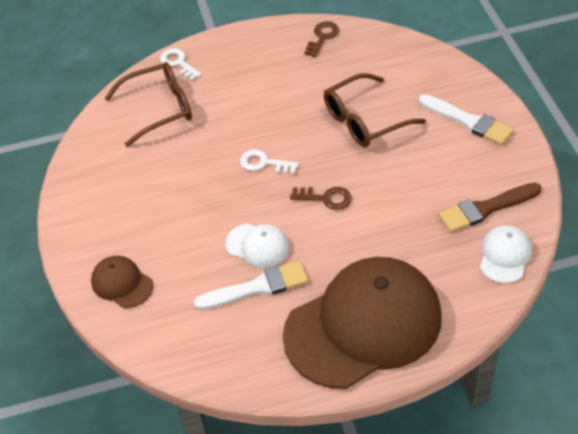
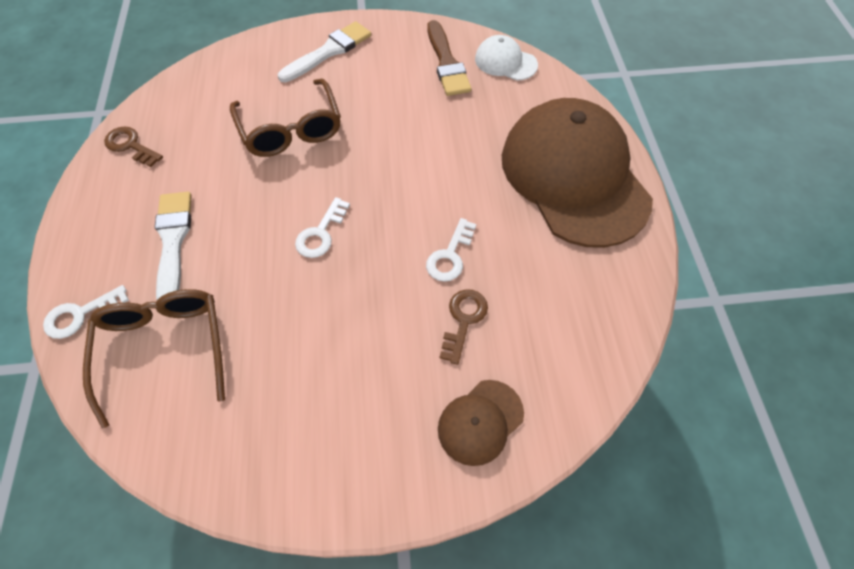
camera: 85 degrees left, 10 degrees up
white brush [194,261,308,310] -> white brush moved to [155,192,192,300]
white cap [226,224,290,268] -> white key [426,218,477,282]
brown key [290,187,352,210] -> brown key moved to [440,289,488,365]

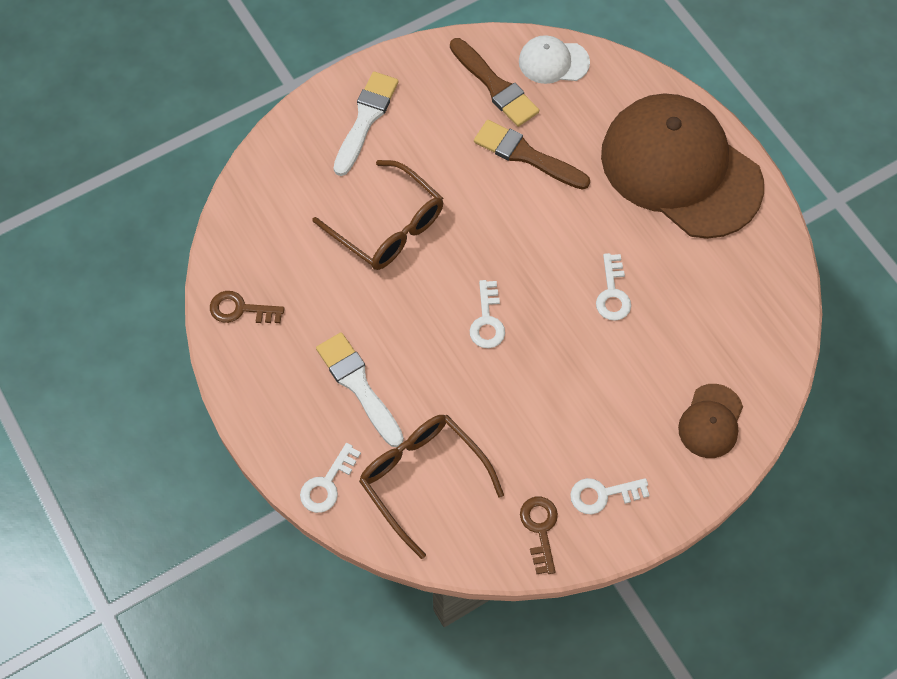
camera: 25 degrees left, 5 degrees up
brown key [440,289,488,365] -> brown key moved to [520,497,558,574]
none -> brown brush [474,120,590,190]
none -> white key [570,478,650,514]

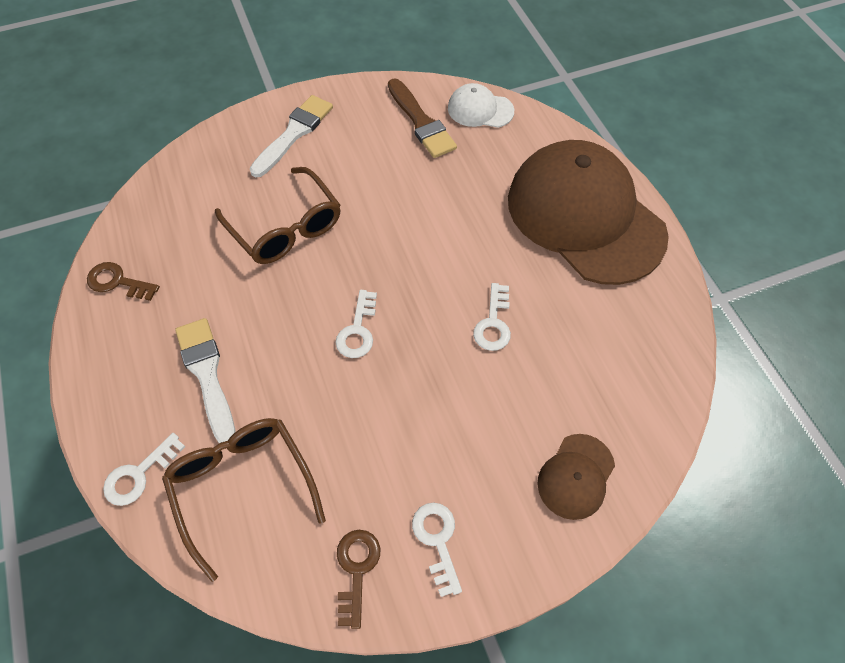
camera: 10 degrees right, 5 degrees down
brown brush [474,120,590,190] -> none
white key [570,478,650,514] -> white key turned 75 degrees clockwise [412,503,462,597]

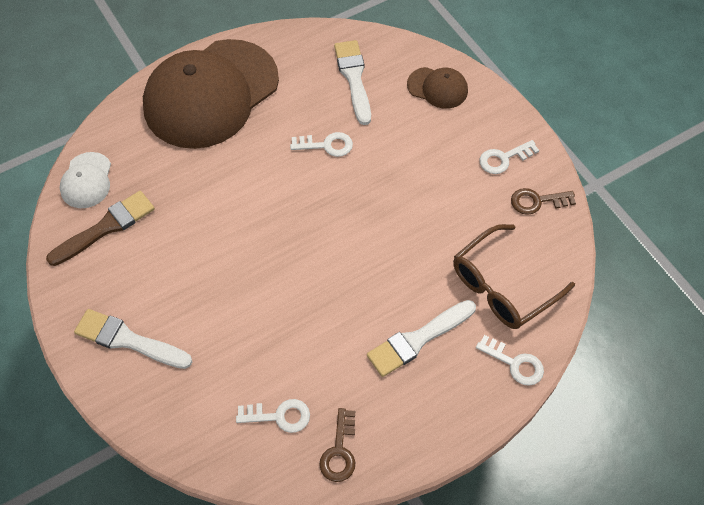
camera: 100 degrees left, 0 degrees up
brown glasses [215,167,340,264] -> none
white key [335,290,377,358] -> white key moved to [236,399,310,433]
none -> white brush [334,40,371,125]

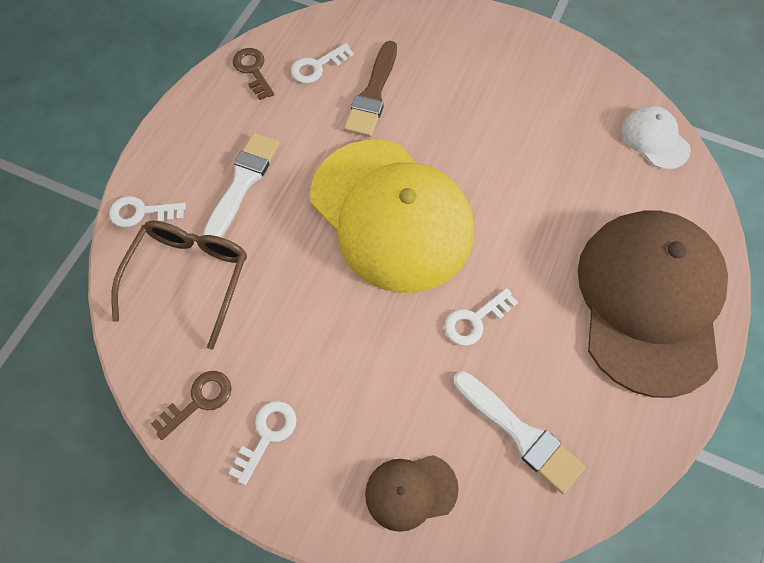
camera: 145 degrees right, 5 degrees up
brown brush [46,191,155,266] -> brown brush moved to [344,41,397,137]
white brush [74,309,192,369] -> none
none -> yellow cap [311,140,474,293]

